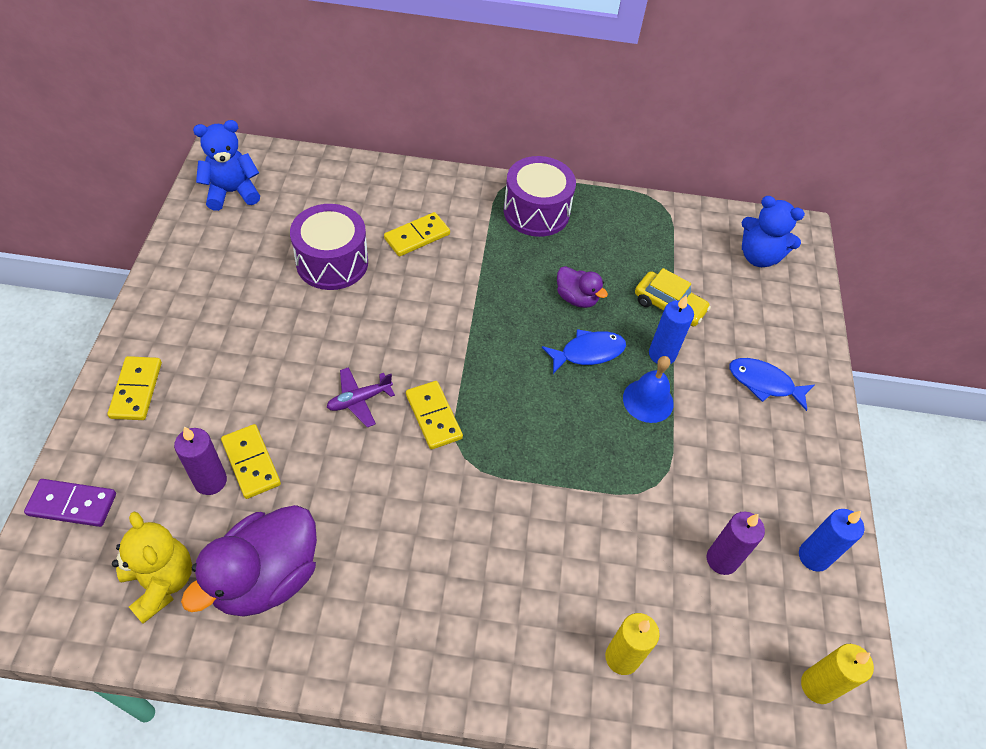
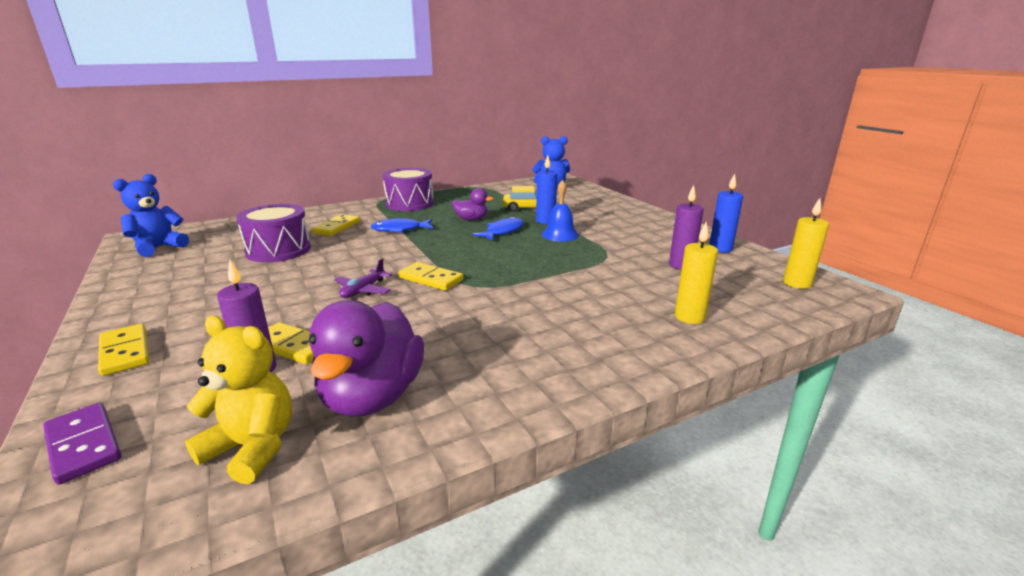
camera: 30 degrees left, 30 degrees down
purple domino [24,479,116,527] -> purple domino turned 75 degrees clockwise [43,403,121,485]
blue fish [730,358,814,411] -> blue fish moved to [370,218,433,233]

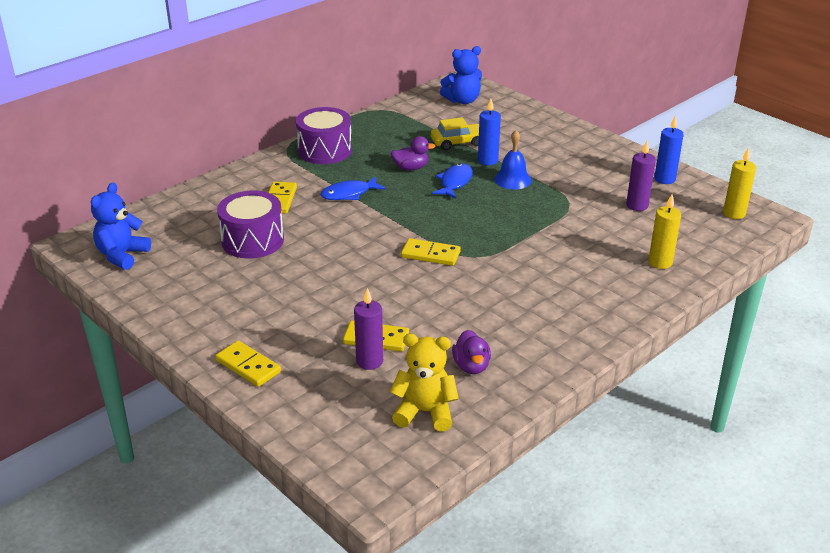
camera: 15 degrees left, 10 degrees up
purple domino [43,403,121,485] -> none
purple duck [309,300,424,417] -> purple duck [452,330,491,374], size x0.52
purple plane [334,259,392,298] -> none

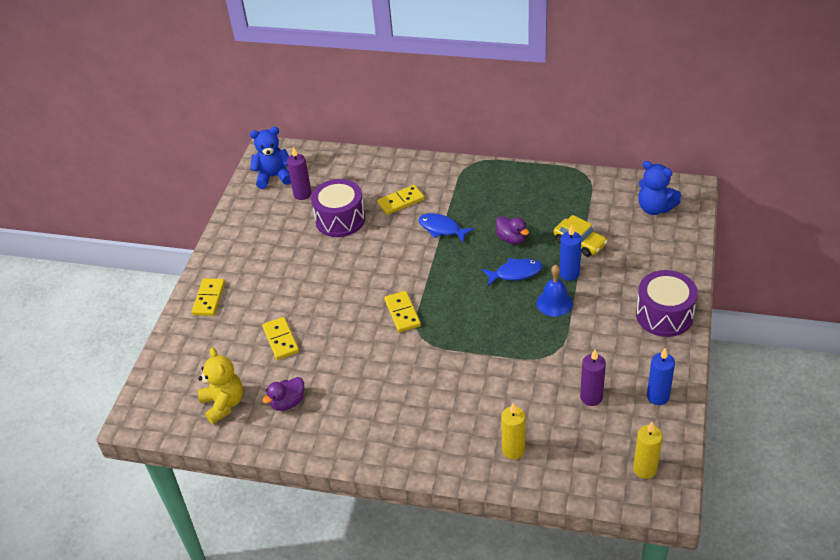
camera: 60 degrees right, 10 degrees up
purple drum [296,107,352,164] -> purple drum moved to [636,270,698,337]
purple candle [354,288,383,370] -> purple candle moved to [287,147,312,200]

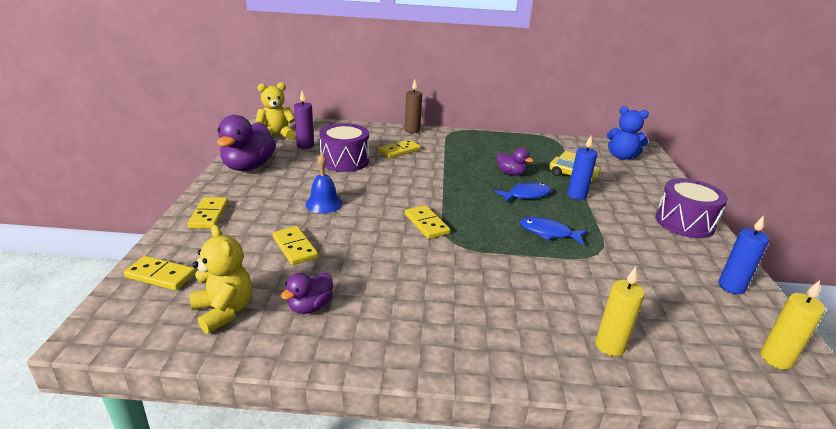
camera: 15 degrees left, 15 degrees down
blue teddy bear [250,127,291,189] -> yellow teddy bear [255,82,296,140]
blue fish [419,213,474,242] -> blue fish moved to [520,217,587,245]
blue bell [536,265,573,317] -> blue bell moved to [305,153,343,213]
purple candle [580,349,606,406] -> none
none -> yellow domino [123,256,196,290]
none -> purple duck [217,115,276,171]
none -> brown candle [405,80,422,133]

